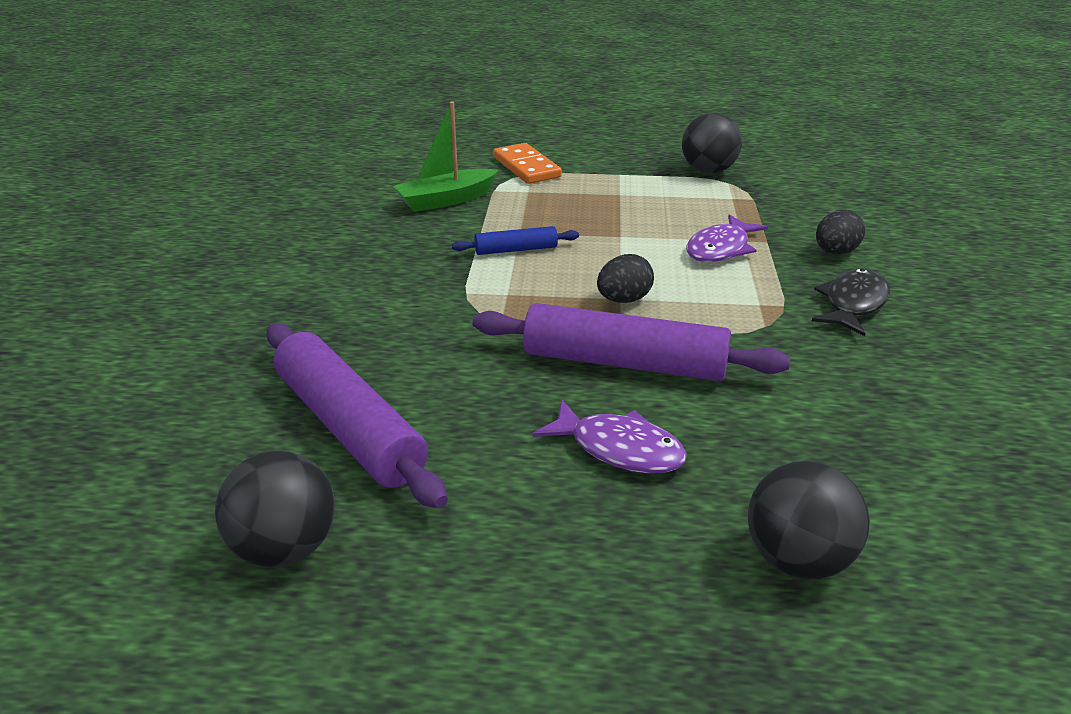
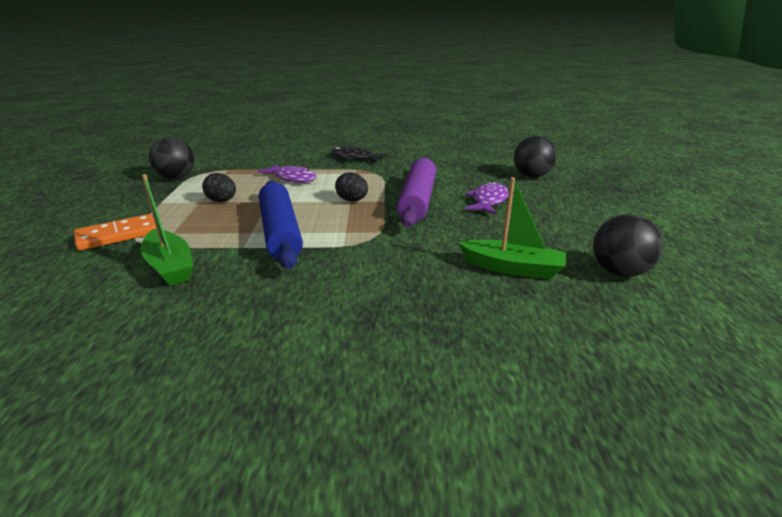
camera: 95 degrees left, 5 degrees down
purple rolling pin [267,323,448,508] -> green boat [458,177,566,279]
blue rolling pin [452,226,579,255] -> blue rolling pin [259,181,303,269], size x1.99
black egg [816,210,865,255] -> black egg moved to [202,173,236,202]

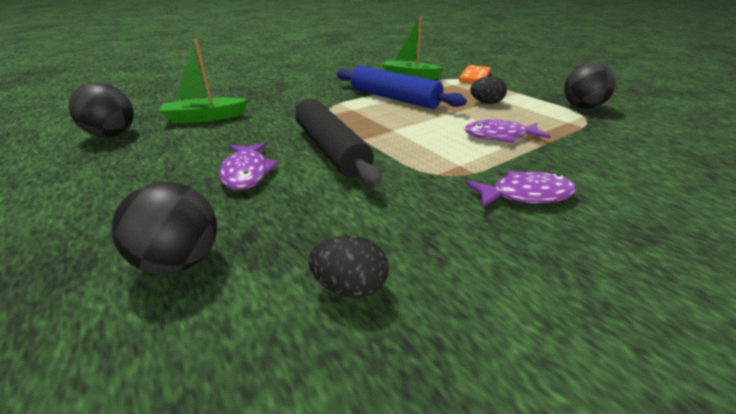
camera: 145 degrees right, 5 degrees up
black fish [332,146,387,163] -> purple fish [465,170,576,208]
black egg [335,172,368,201] -> black egg moved to [308,236,389,298]
purple rolling pin [397,157,436,227] -> black rolling pin [295,99,382,186]

